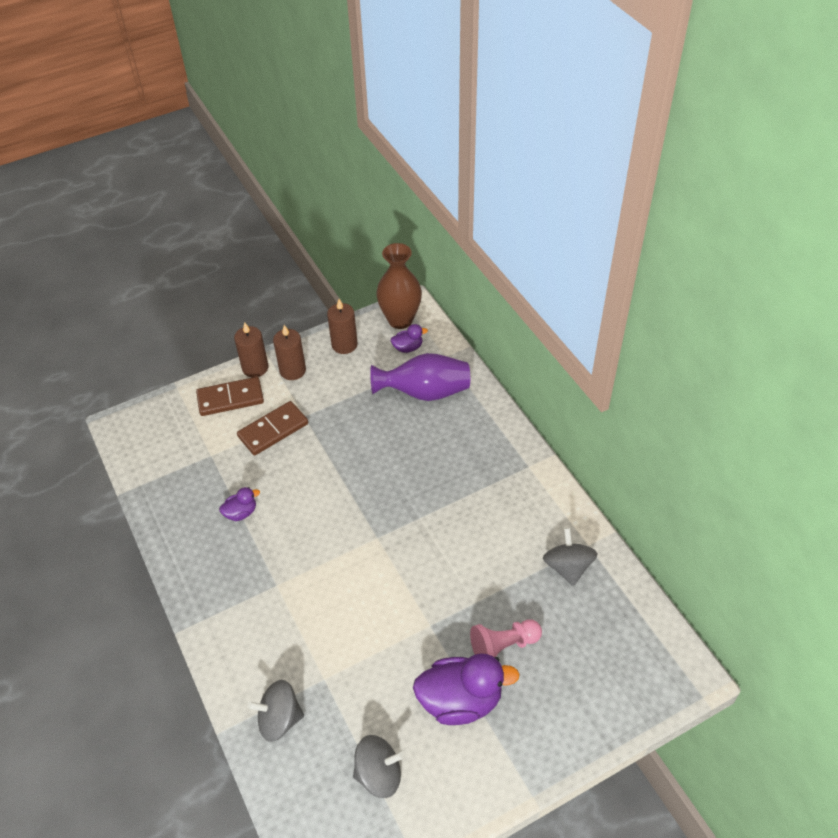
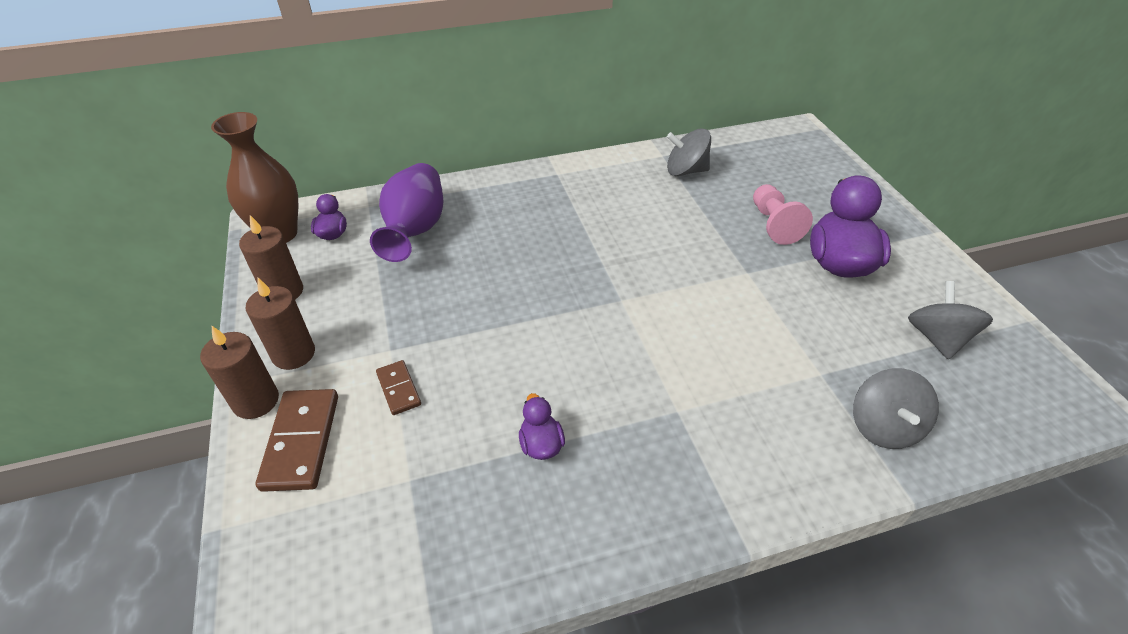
camera: 80 degrees left, 5 degrees down
brown domino [237,401,308,456] -> brown domino [376,360,421,415], size x0.57

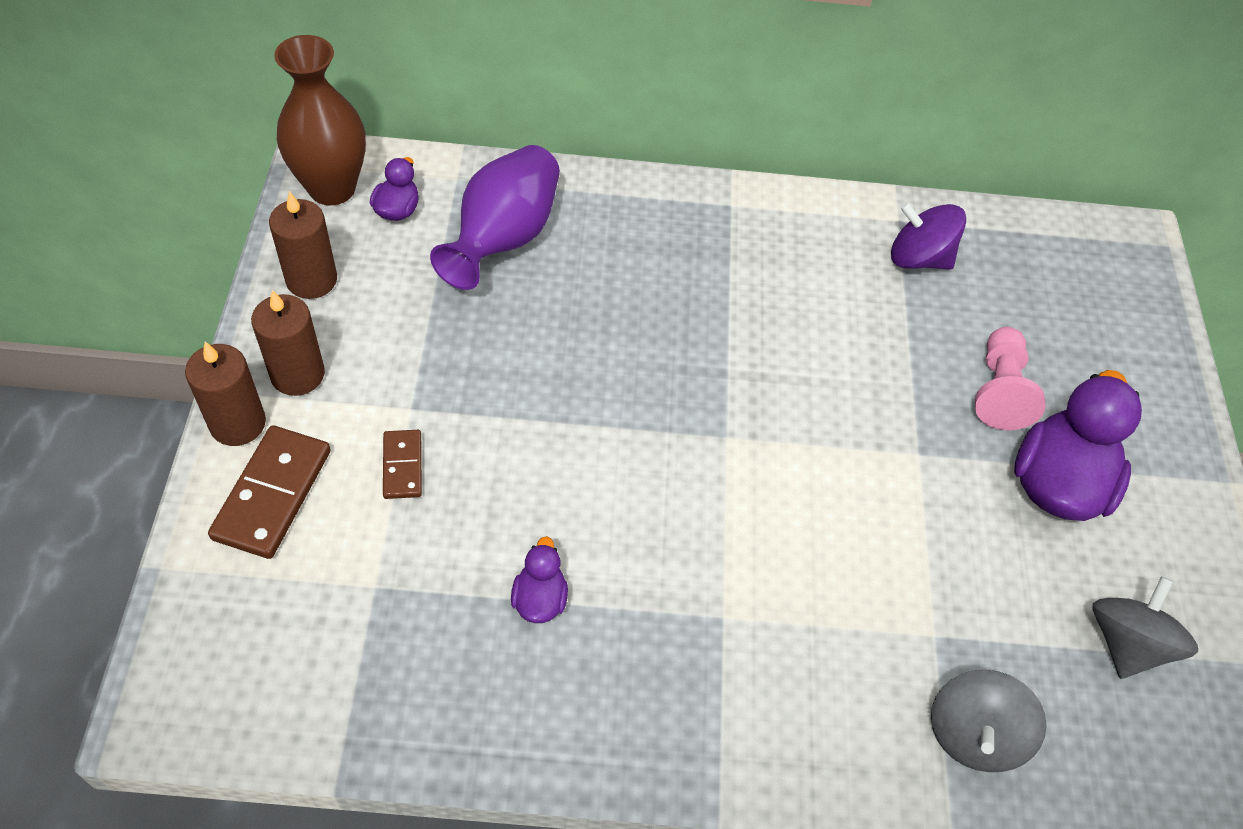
camera: 15 degrees right, 10 degrees up
grey spinning top [667,128,711,176] -> purple spinning top [891,202,966,269]

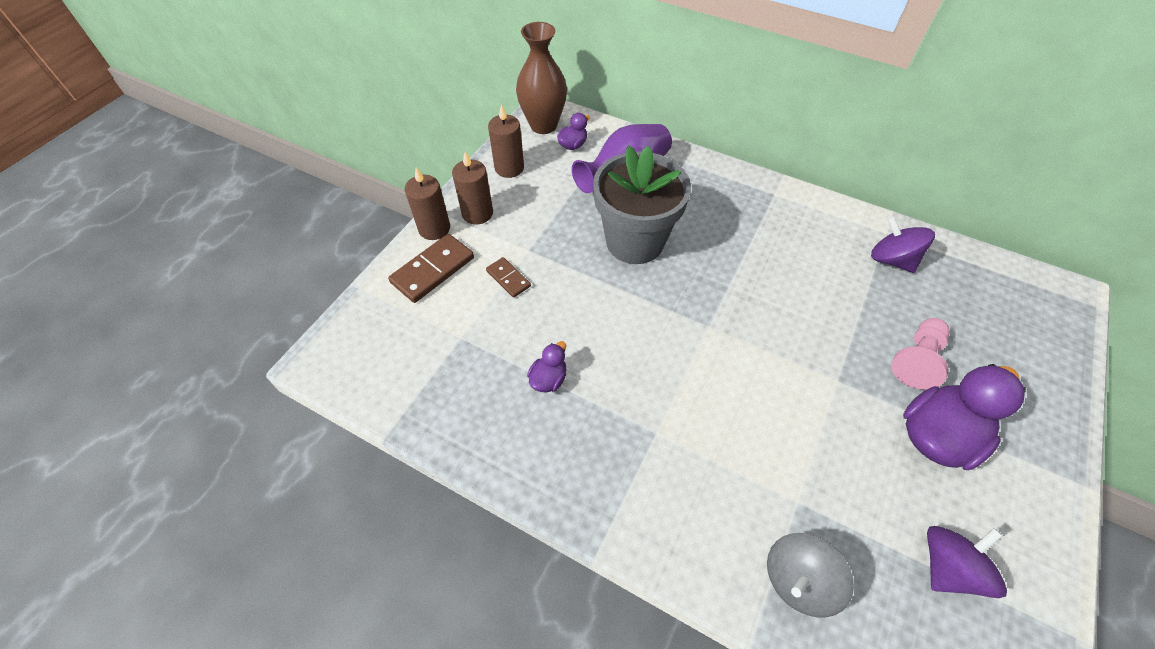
camera: 30 degrees right, 0 degrees up
brown domino [383,430,422,499] -> brown domino turned 60 degrees counterclockwise [486,257,531,298]
grey spinning top [1093,576,1198,679] -> purple spinning top [927,526,1007,598]
none -> grey flower pot [593,145,691,264]

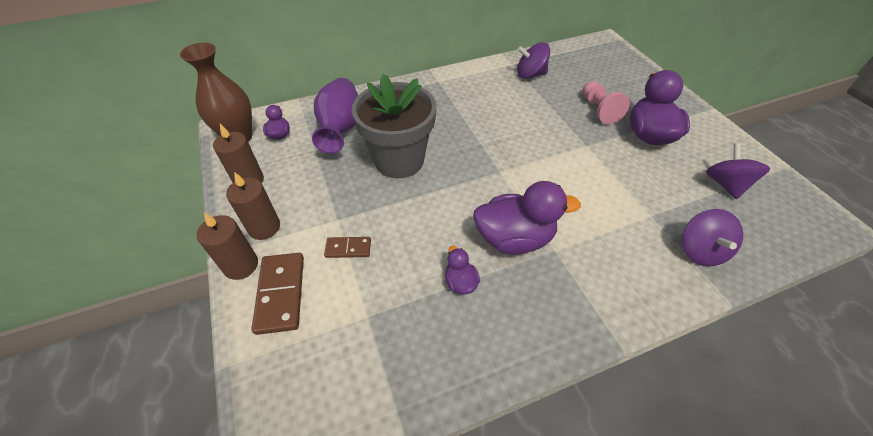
camera: 50 degrees left, 5 degrees down
grey spinning top [767,533,854,617] -> purple spinning top [682,209,743,267]
none -> purple duck [473,181,581,255]

